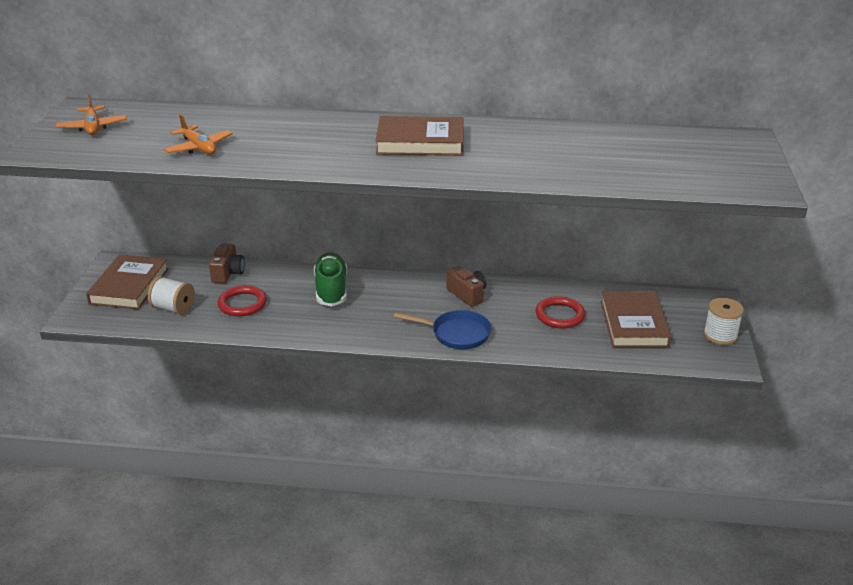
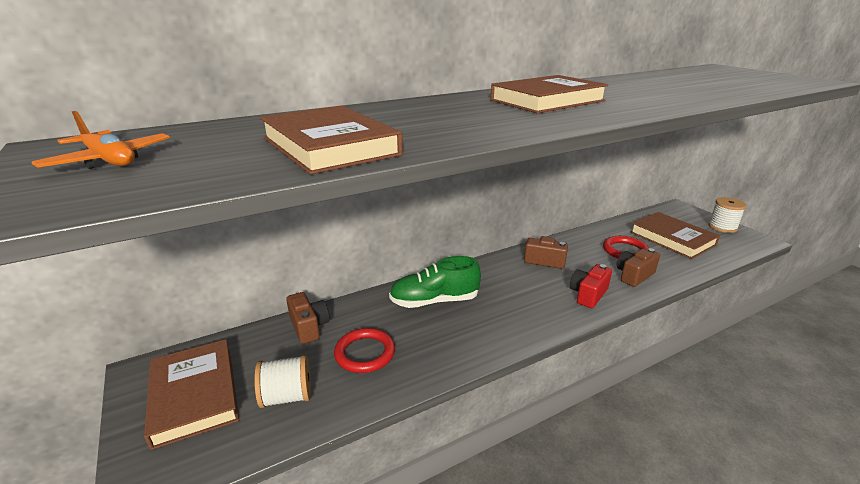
camera: 35 degrees left, 5 degrees down
orange plane [164,114,232,154] -> brown book [260,105,403,175]
green shoe [313,252,347,306] -> green shoe turned 60 degrees counterclockwise [389,256,481,308]
blue pan [394,310,492,349] -> red camera [570,264,612,308]
none -> brown camera [616,248,660,287]

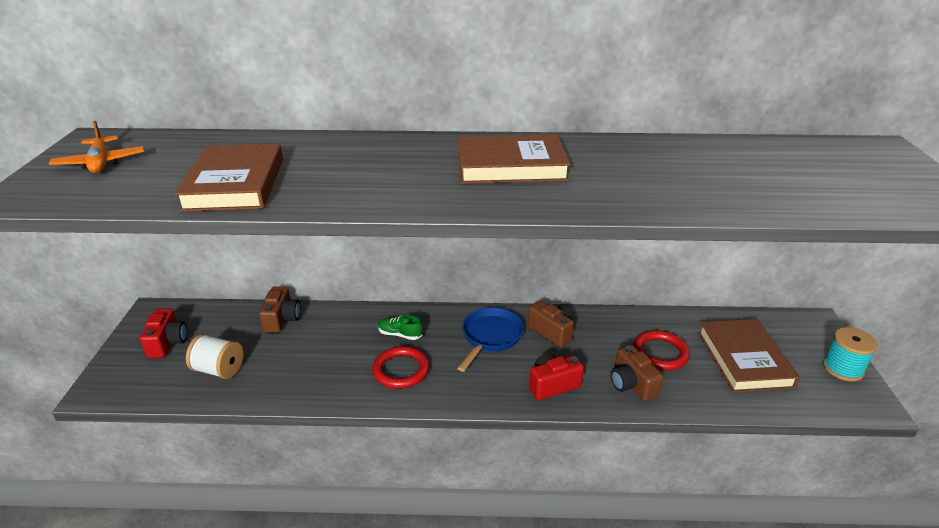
camera: 30 degrees right, 5 degrees up
brown book [144,339,239,450] -> red camera [140,308,188,358]
red ring [334,328,395,373] -> red ring moved to [372,346,430,389]
green shoe [389,256,481,308] -> green shoe [378,315,423,340], size x0.52
brown camera [616,248,660,287] -> brown camera turned 105 degrees counterclockwise [610,345,663,401]
white spool [708,197,747,233] -> turquoise spool [823,327,878,381]
none -> blue pan [457,307,524,372]

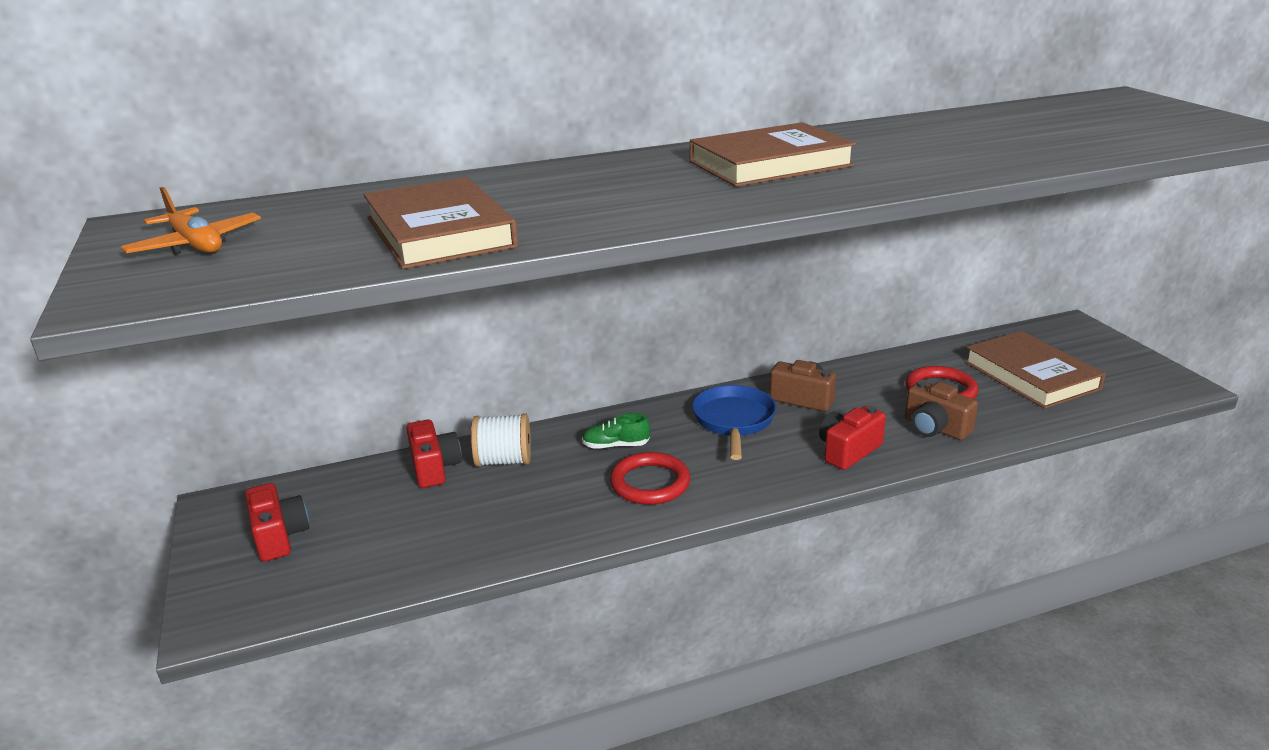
camera: 20 degrees left, 5 degrees down
white spool [186,334,243,379] -> white spool moved to [471,413,531,467]
brown camera [259,286,301,333] -> red camera [406,420,462,488]
turquoise spool [823,327,878,381] -> none

